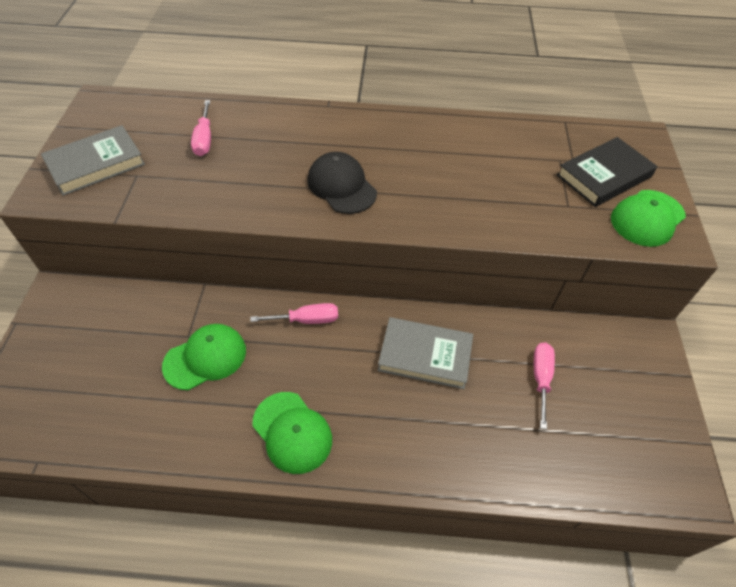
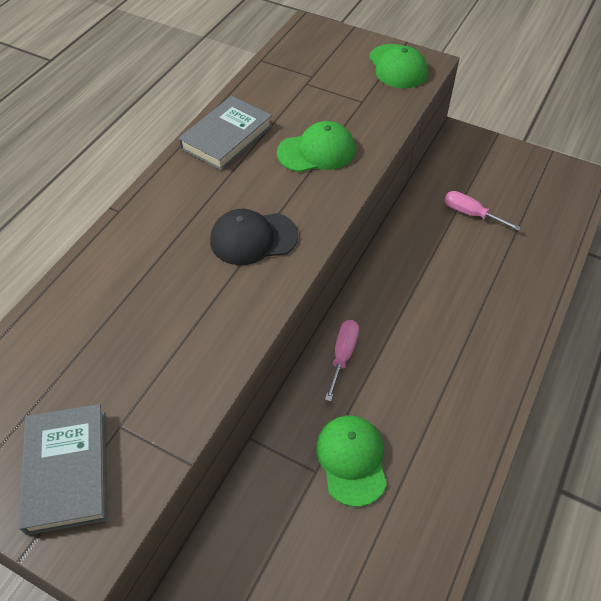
camera: 65 degrees left, 0 degrees up
pink screwdriver [191,100,211,156] -> none
green cap [252,392,332,474] -> green cap moved to [277,121,355,172]
grey book [378,317,473,389] -> grey book moved to [178,96,272,170]
black book [557,137,658,207] -> none

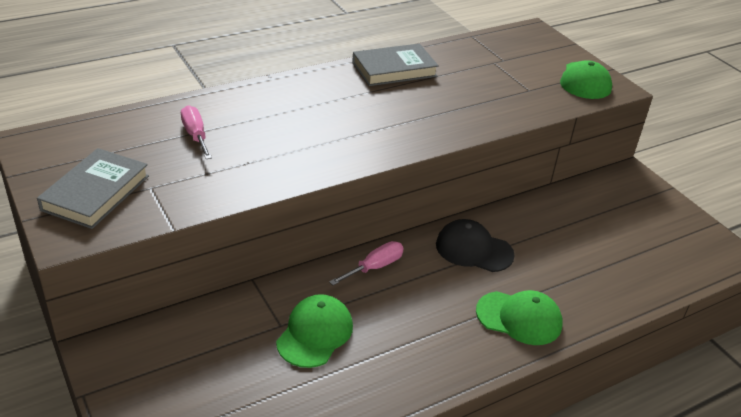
camera: 30 degrees right, 15 degrees down
black cap [210,209,298,265] -> black cap moved to [436,219,515,272]
green cap [277,121,355,172] -> green cap moved to [476,290,563,345]
pink screwdriver [445,191,521,231] -> pink screwdriver moved to [181,105,212,159]

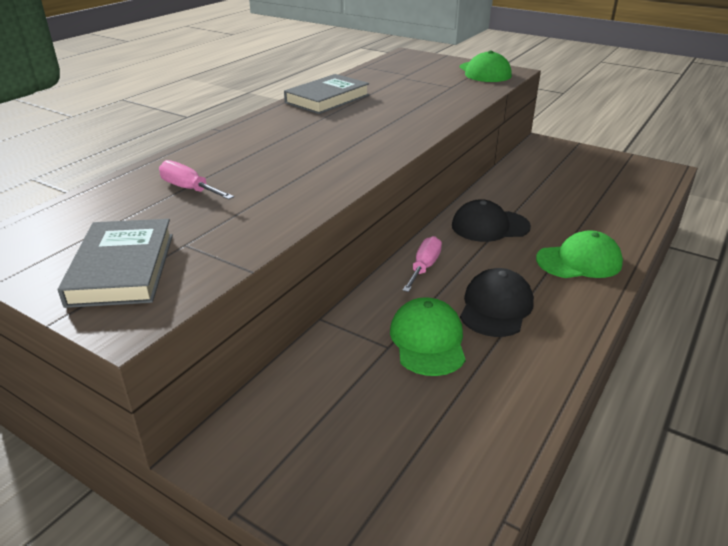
camera: 25 degrees left, 5 degrees down
none -> black cap [460,268,534,337]

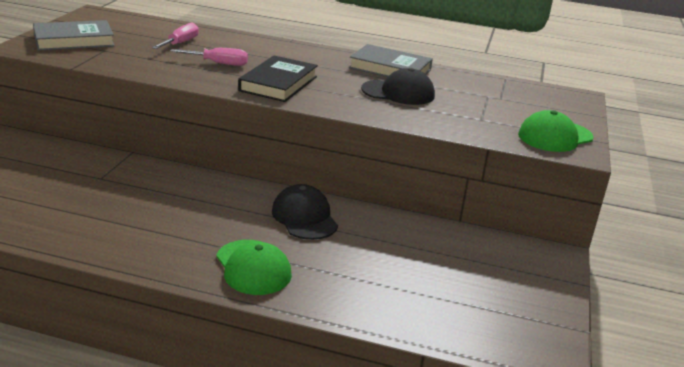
camera: 70 degrees right, 5 degrees down
green cap [390,297,466,376] -> none
pink screwdriver [402,236,442,292] -> pink screwdriver moved to [170,48,248,66]
black cap [460,268,534,337] -> black cap moved to [361,68,435,105]
none -> black book [238,55,318,102]

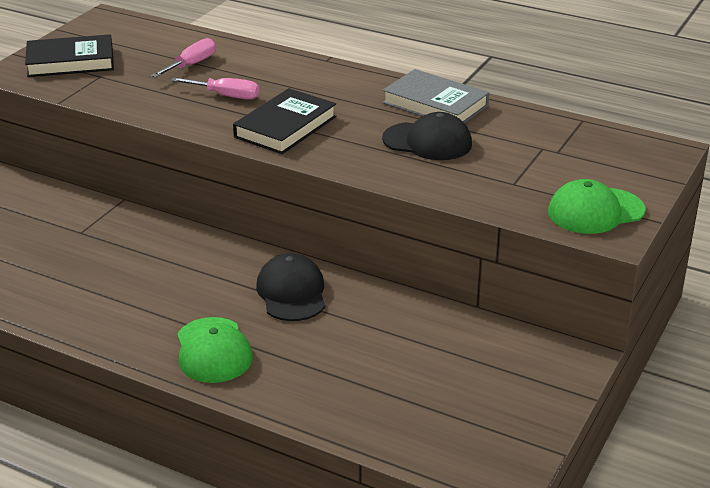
camera: 15 degrees right, 5 degrees up
grey book [33,20,115,51] -> black book [25,34,114,77]

